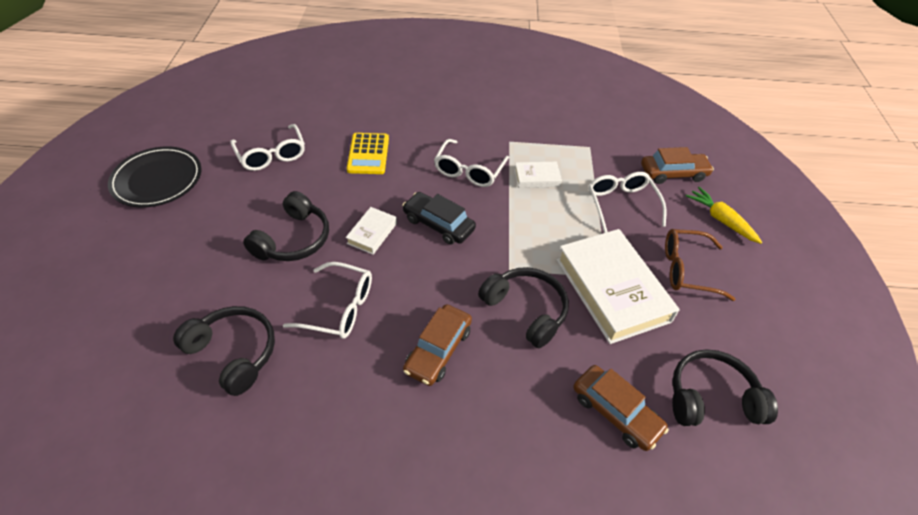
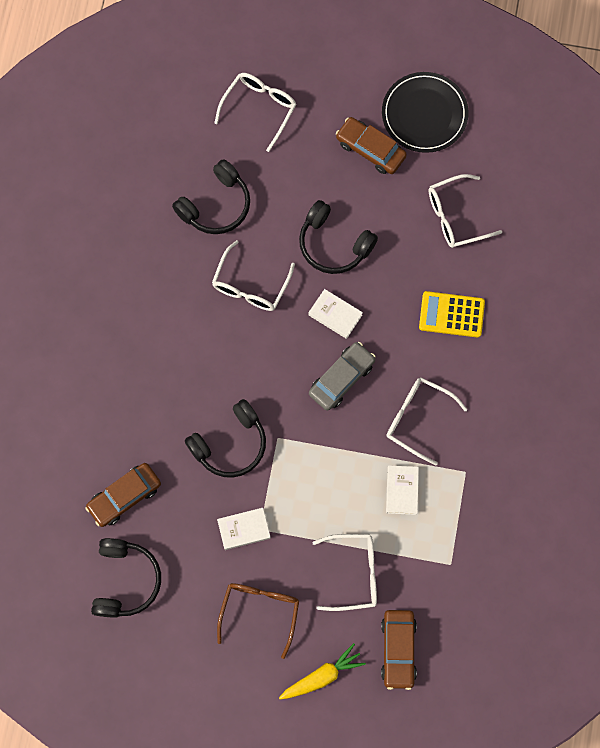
camera: 100 degrees right, 25 degrees up
black car [402,192,476,245] -> grey car [309,342,376,411]
brown car [403,304,472,386] -> brown car moved to [336,117,407,174]
white book [556,229,680,344] -> white book [217,508,271,550], size x0.46
none -> white glasses [214,73,297,152]

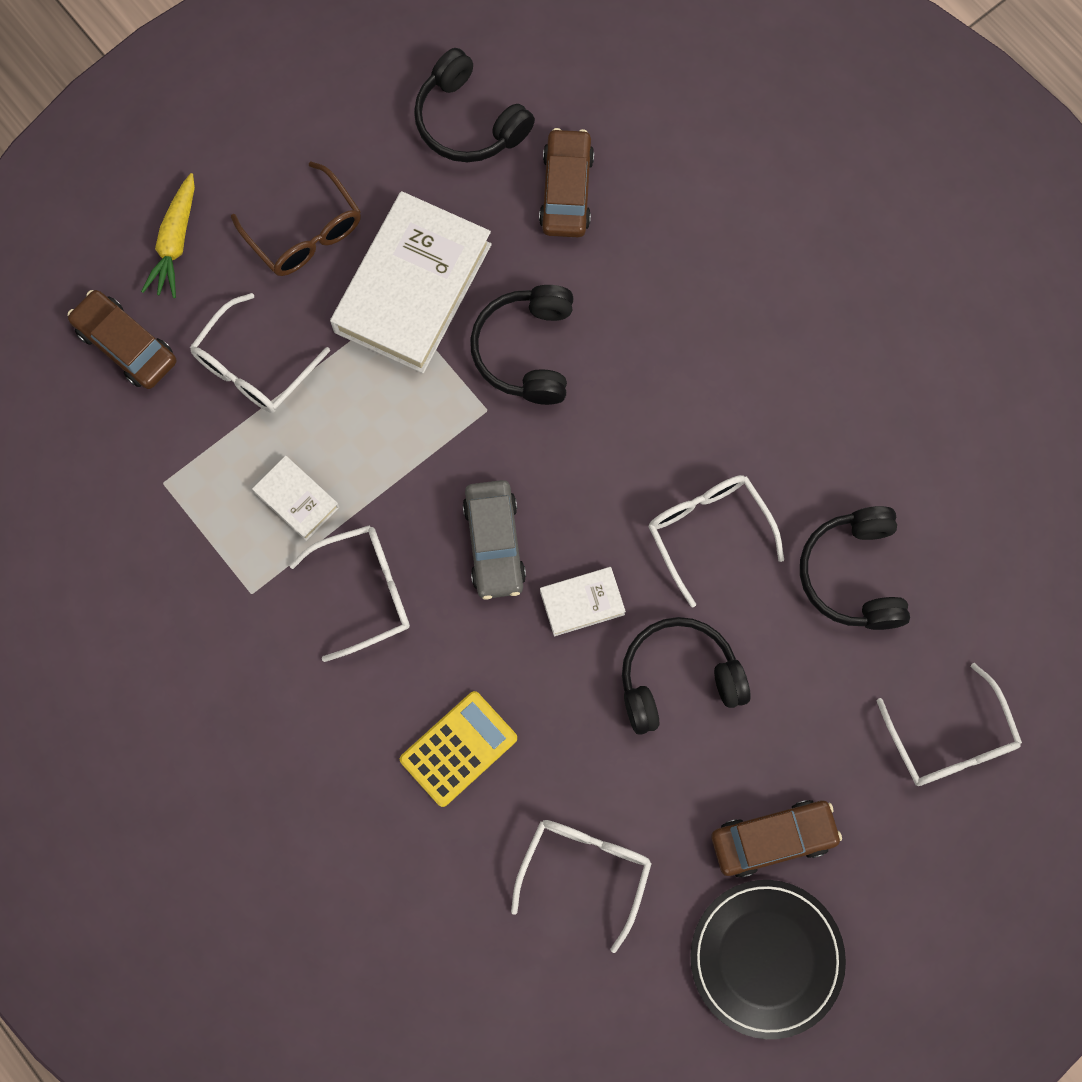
camera: 130 degrees right, 0 degrees up
white book [217,508,271,550] -> white book [330,191,492,373], size x2.17

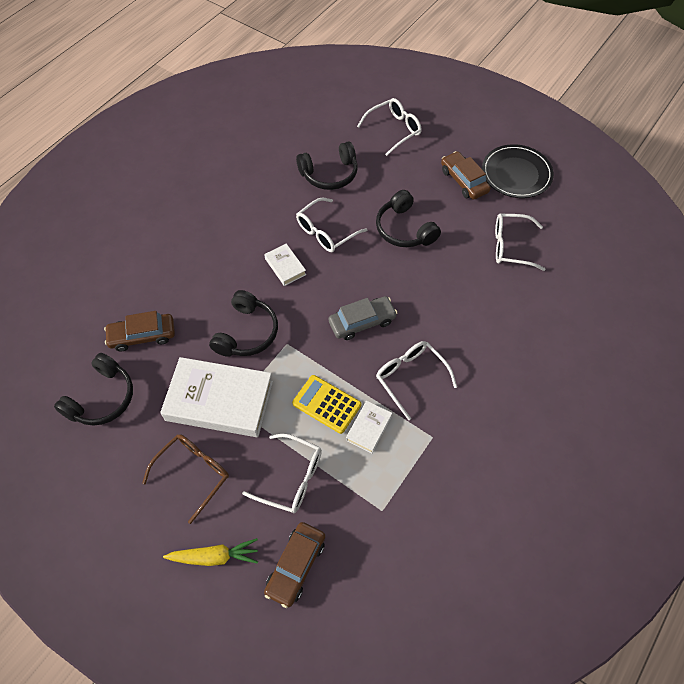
camera: 105 degrees left, 15 degrees down
yellow calculator [400,691,517,807] -> yellow calculator moved to [292,375,361,434]
black headphones [470,285,573,405] -> black headphones turned 60 degrees counterclockwise [209,290,278,357]
white book [540,567,626,636] -> white book moved to [264,243,306,286]

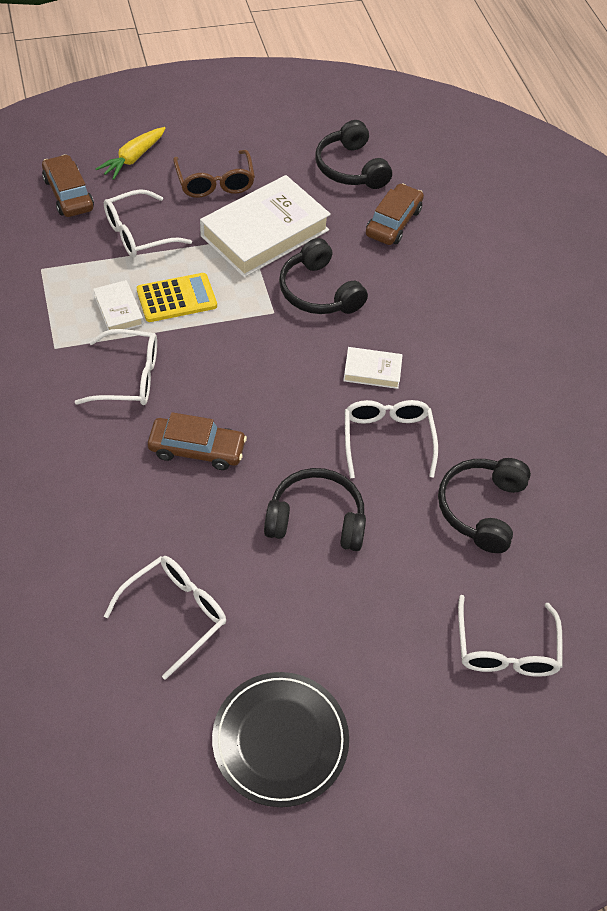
camera: 125 degrees right, 5 degrees down
grey car [328,296,397,340] -> none
brown car [441,151,491,200] -> brown car moved to [148,412,247,470]

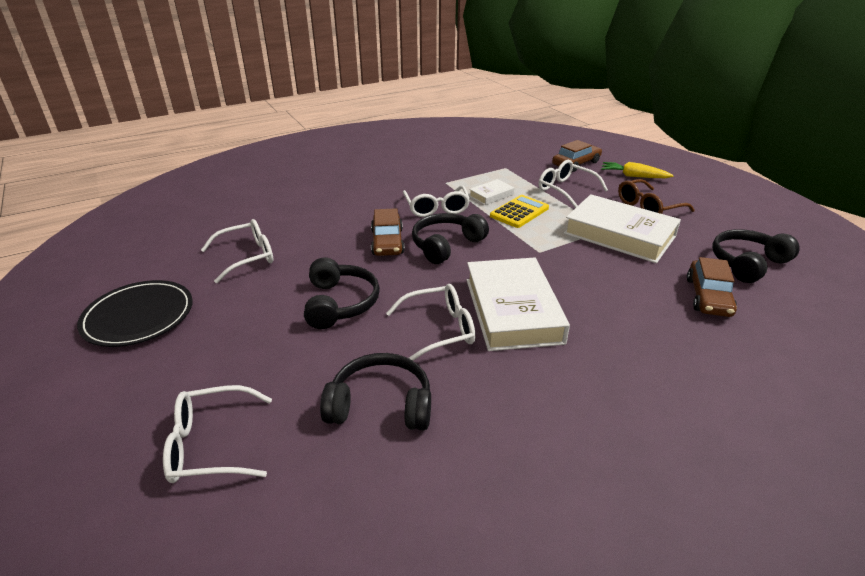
camera: 80 degrees right, 20 degrees down
white glasses [104,556,226,680] -> white glasses turned 60 degrees counterclockwise [201,219,273,283]
yellow calculator [137,273,217,322] -> yellow calculator turned 105 degrees counterclockwise [490,195,549,228]
black headphones [279,238,368,314] -> black headphones moved to [412,213,489,264]
white book [343,347,403,389] -> white book [467,258,570,351], size x2.17
brown car [366,183,424,245] -> brown car turned 90 degrees clockwise [687,257,737,317]

